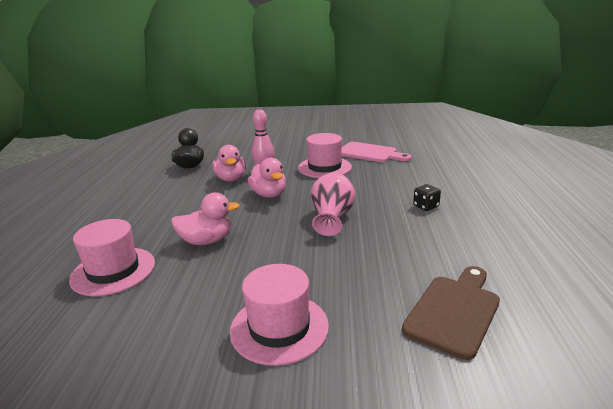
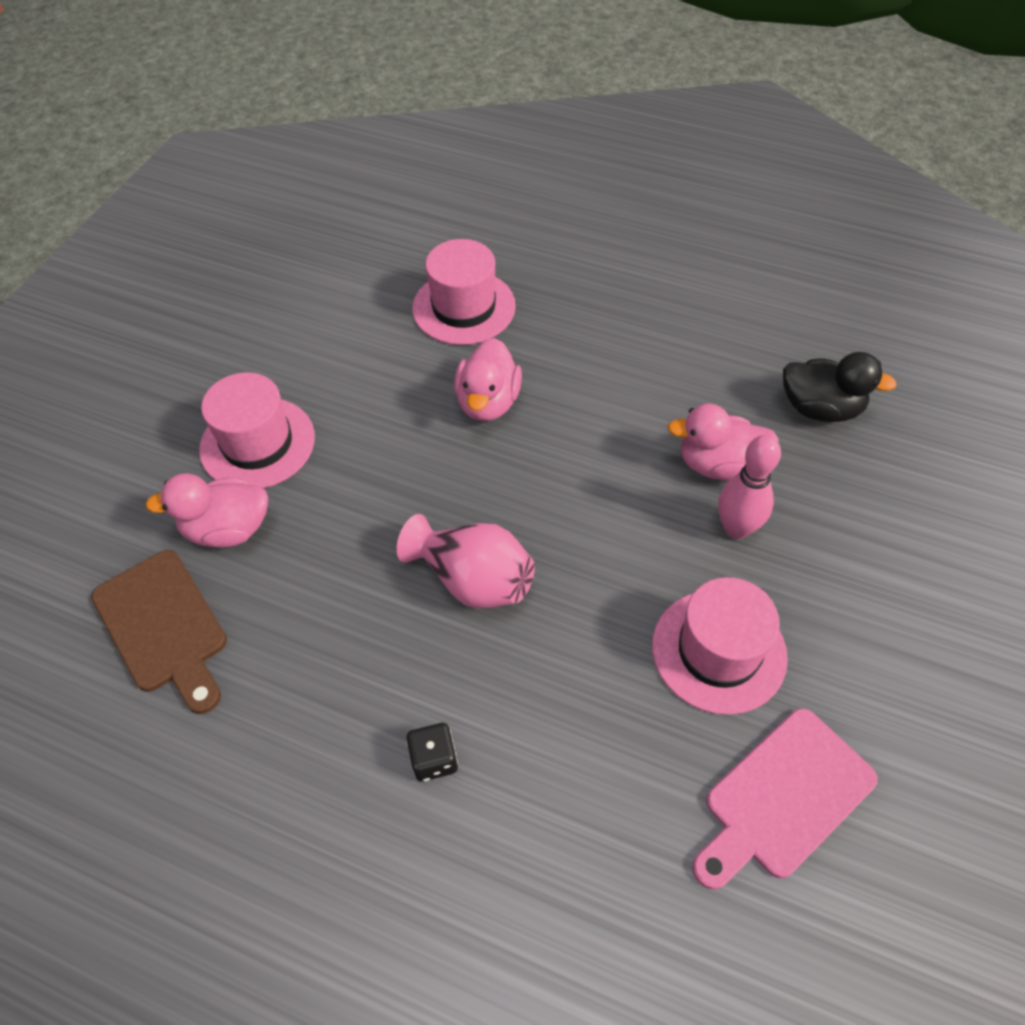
camera: 110 degrees right, 30 degrees up
pink duck [248,158,286,198] -> pink duck moved to [145,473,268,548]

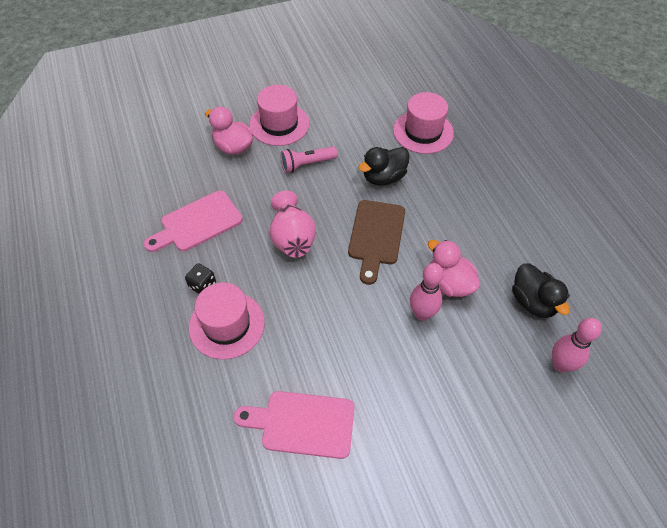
camera: 45 degrees right, 0 degrees up
brown cutting board [91,550,227,714] -> brown cutting board moved to [348,200,405,285]
pink duck [454,338,522,421] -> black duck [358,147,410,186]
pink hat [652,577,788,715] -> pink hat moved to [189,282,265,360]
none -> pink cutting board [144,190,243,252]
none -> pink flashlight [281,146,338,173]
none -> pink bowling pin [552,318,602,372]

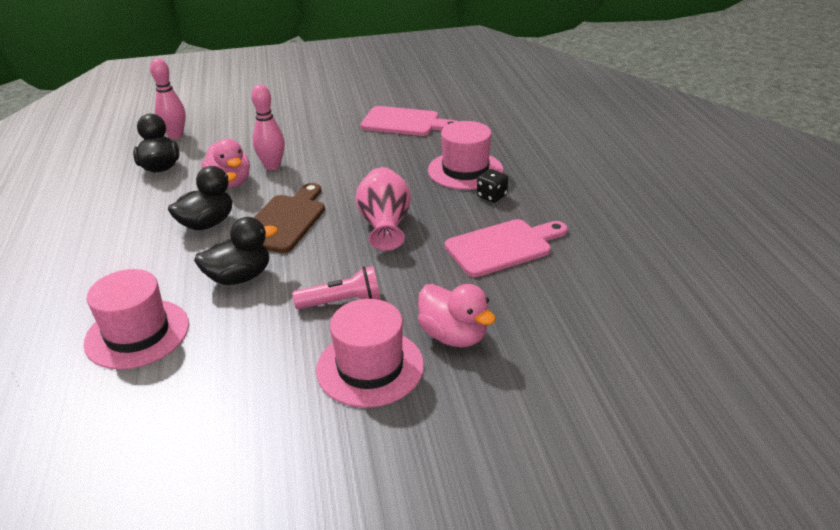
camera: 170 degrees left, 20 degrees down
none -> black duck [168,166,237,230]

